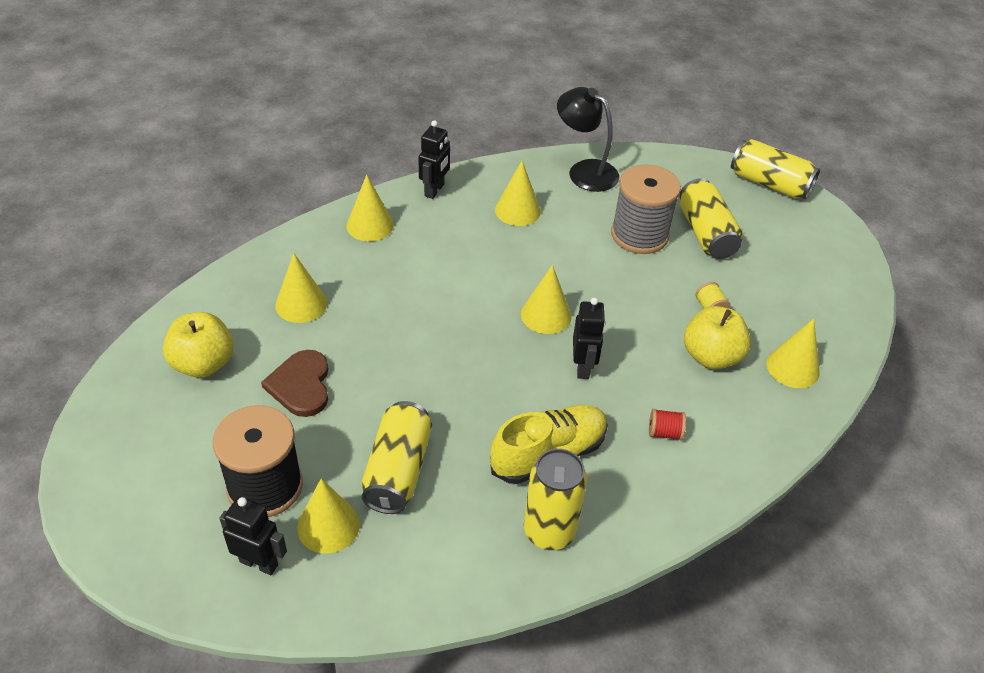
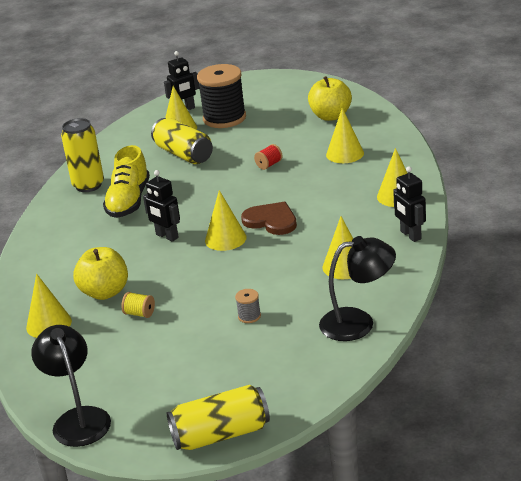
camera: 135 degrees right, 15 degrees down
brown heart [261,350,329,417] -> brown heart moved to [241,202,297,235]
grey spool [611,164,681,254] -> grey spool [235,289,261,323], size x0.40
red spool [649,409,686,440] -> red spool moved to [254,144,283,170]
yellow can [679,178,743,259] -> none
none -> black lamp [31,325,111,447]

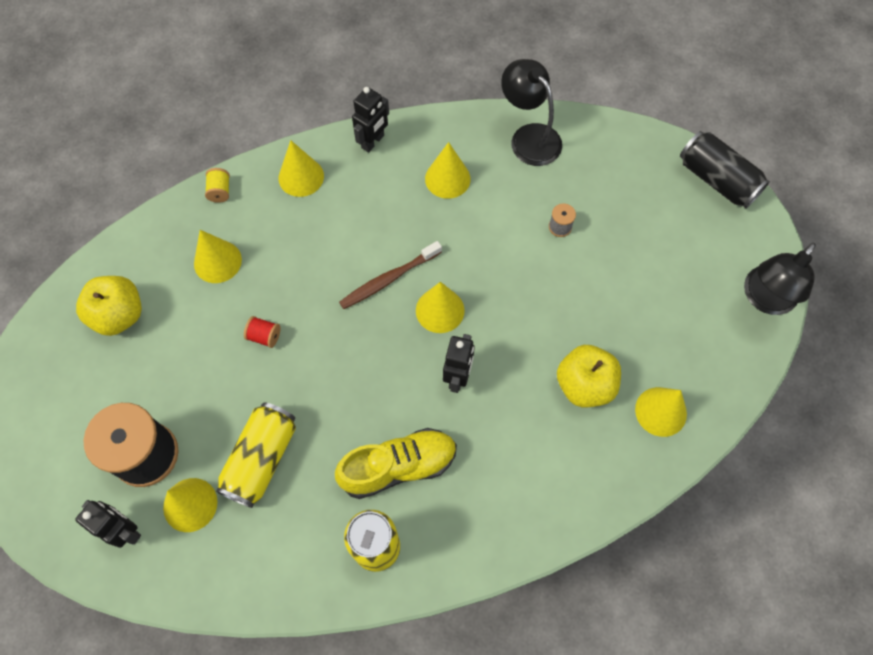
camera: 120 degrees left, 35 degrees up
yellow spool [121,292,155,318] -> yellow spool moved to [205,168,230,203]
yellow can [167,385,270,450] -> black can [680,131,770,209]
brown heart [241,202,297,235] -> brown toothbrush [339,241,442,309]

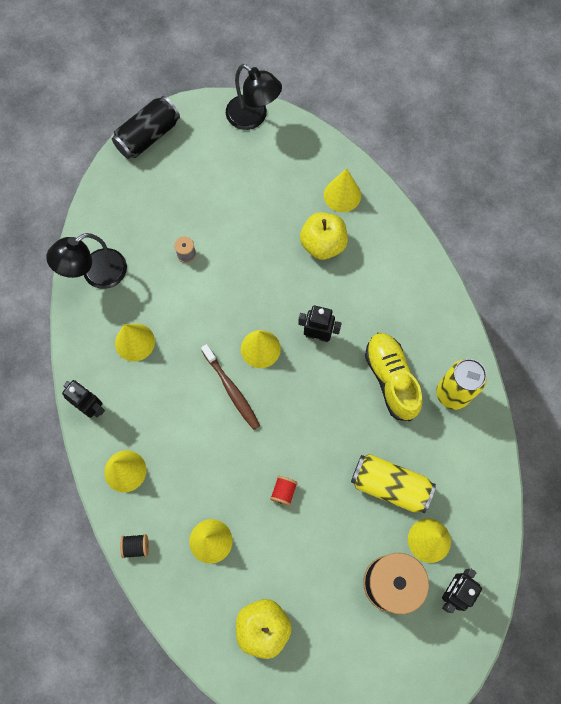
camera: 90 degrees left, 5 degrees up
yellow spool [205,168,230,203] -> black spool [120,534,149,558]

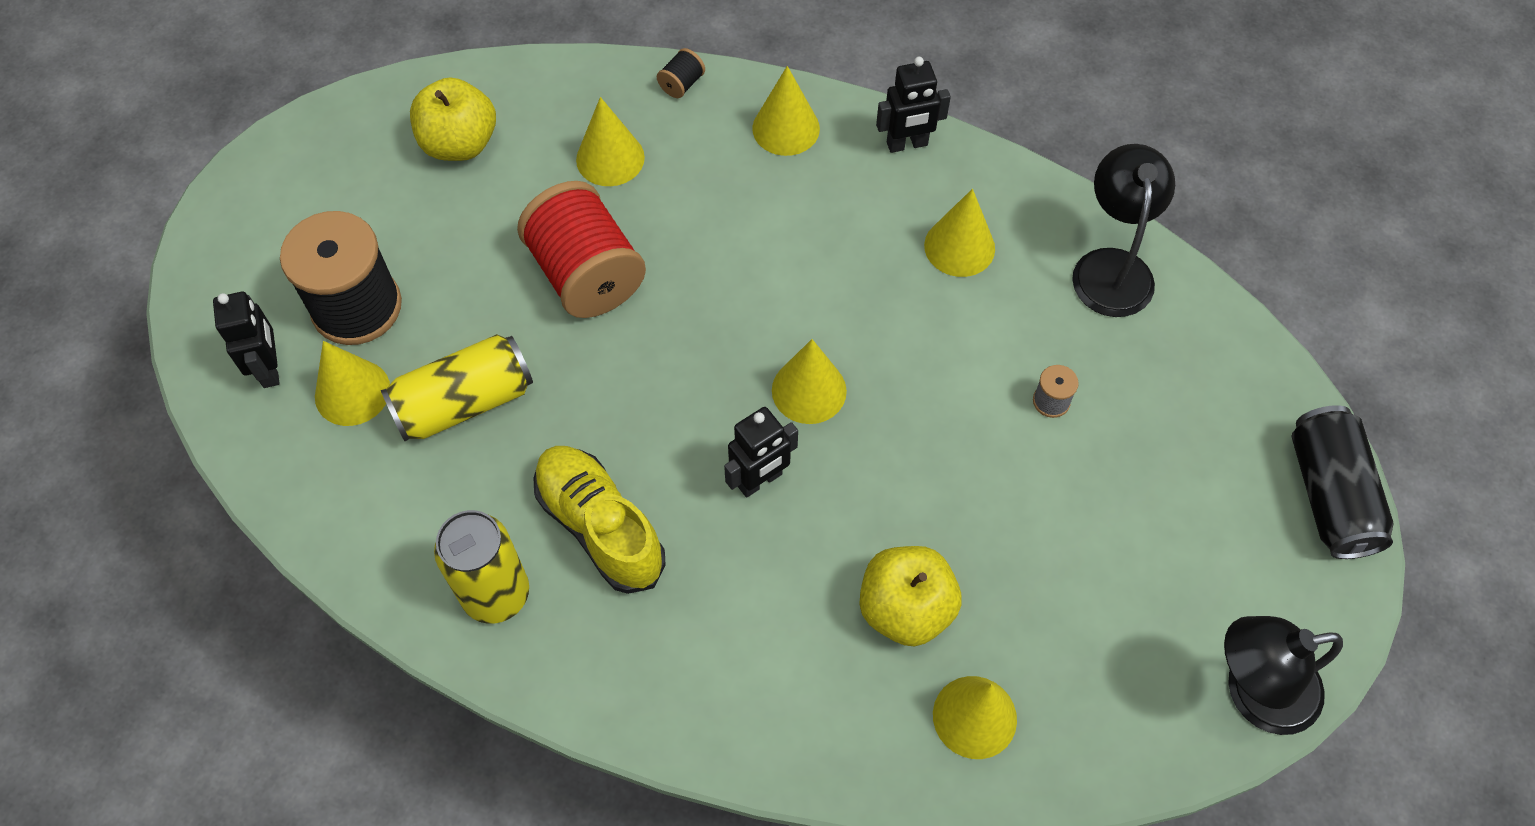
camera: 130 degrees right, 10 degrees down
brown toothbrush [201,344,260,430] -> none
red spool [270,476,298,506] -> red spool [517,181,646,318], size x2.49
yellow shoe [365,333,423,421] -> yellow shoe turned 150 degrees counterclockwise [533,446,666,594]

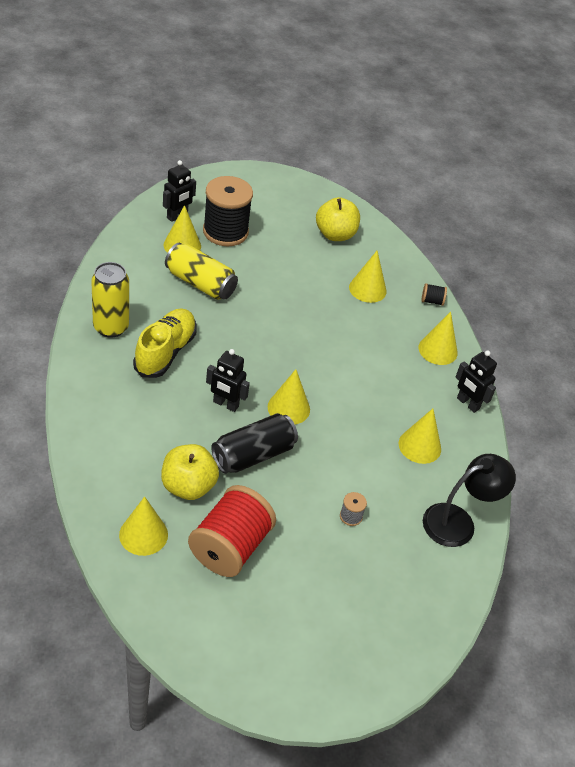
camera: 55 degrees right, 15 degrees down
red spool [517,181,646,318] -> red spool moved to [188,485,276,577]
black lamp [1224,616,1343,735] -> none
black can [1291,405,1394,559] -> black can moved to [211,413,298,474]

